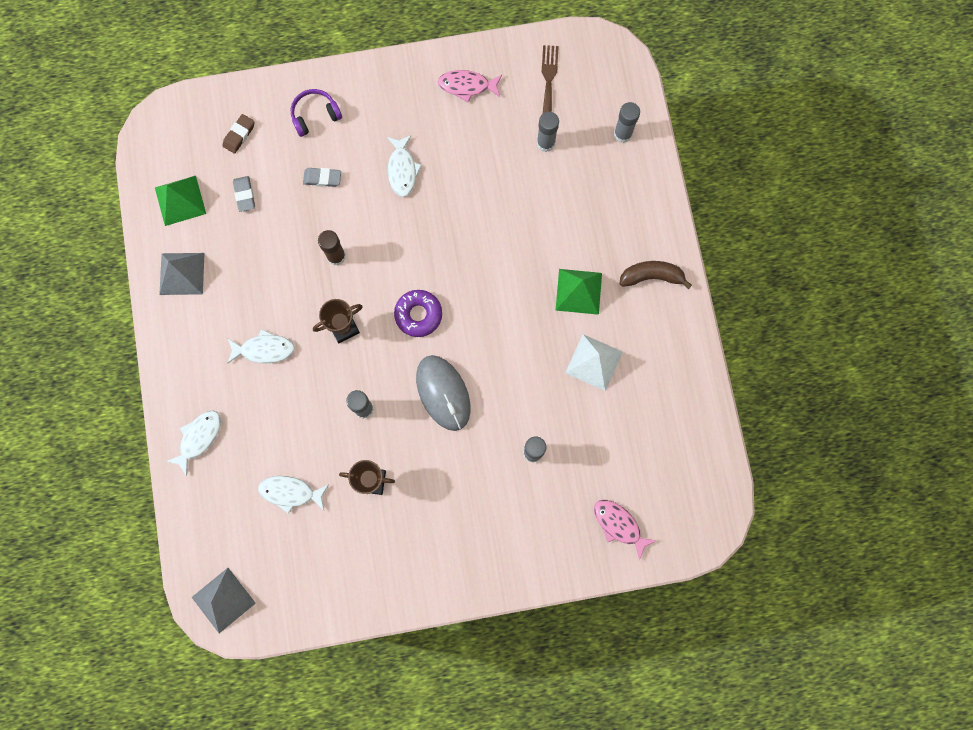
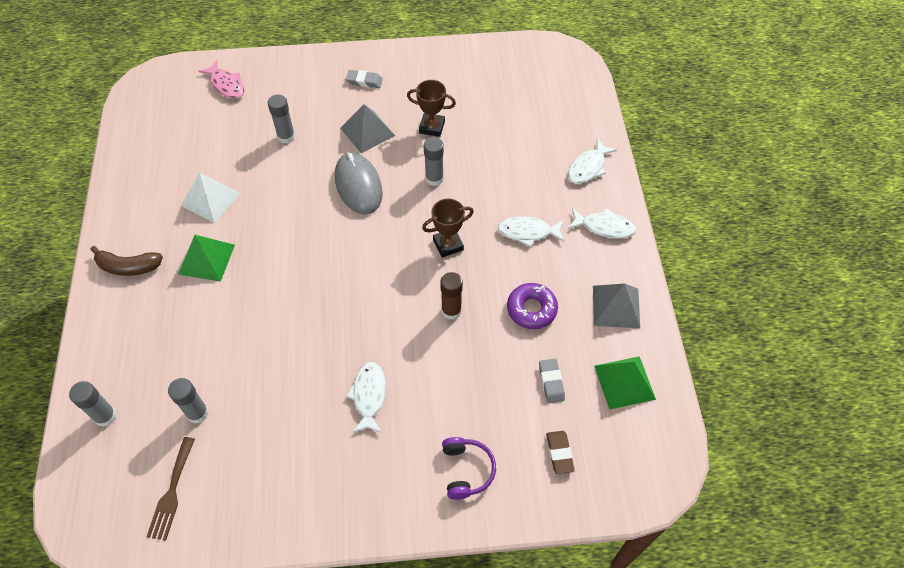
camera: 175 degrees left, 20 degrees down
grey pyramid [192,568,256,633] -> grey pyramid moved to [340,104,395,153]
brown eraser [223,114,255,154] -> brown eraser turned 45 degrees counterclockwise [546,431,575,474]
white fish [258,476,329,514] -> white fish moved to [568,208,636,238]
purple headphones [291,89,342,137] -> purple headphones turned 75 degrees counterclockwise [442,437,496,500]
grey eraser [303,168,341,187] -> grey eraser moved to [346,70,383,88]
purple donut [394,290,442,337] -> purple donut moved to [507,283,558,329]
pink fish [438,70,502,102] -> none

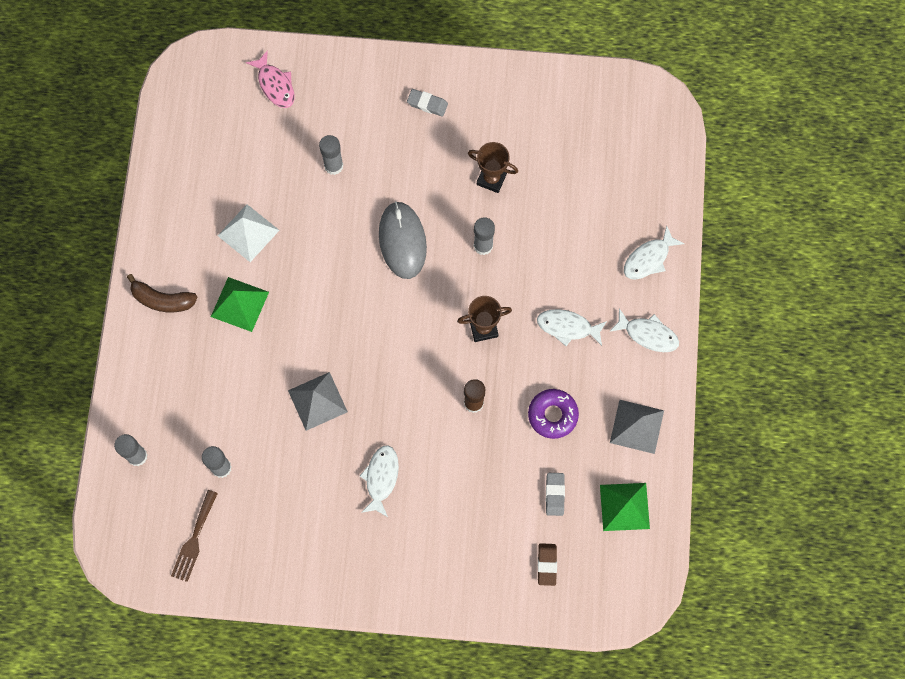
camera: 10 degrees right, 15 degrees up
grey pyramid [340,104,395,153] -> grey pyramid moved to [288,372,348,431]
purple headphones [442,437,496,500] -> none

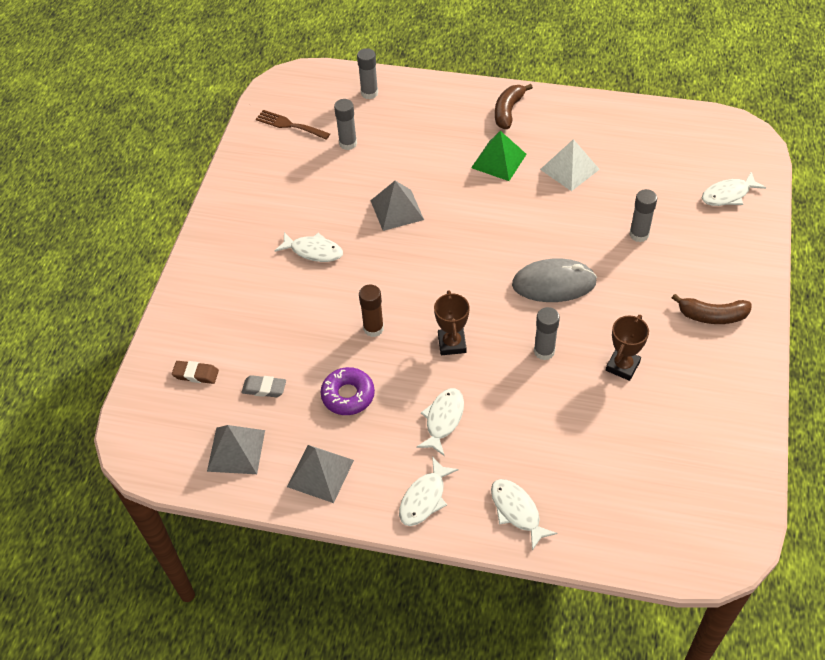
camera: 100 degrees right, 20 degrees down
pink fish [246,50,295,108] -> white fish [702,172,766,206]
grey eraser [407,89,448,117] -> brown banana [672,294,752,324]
green pyramid [600,483,650,531] -> grey pyramid [207,425,265,474]

